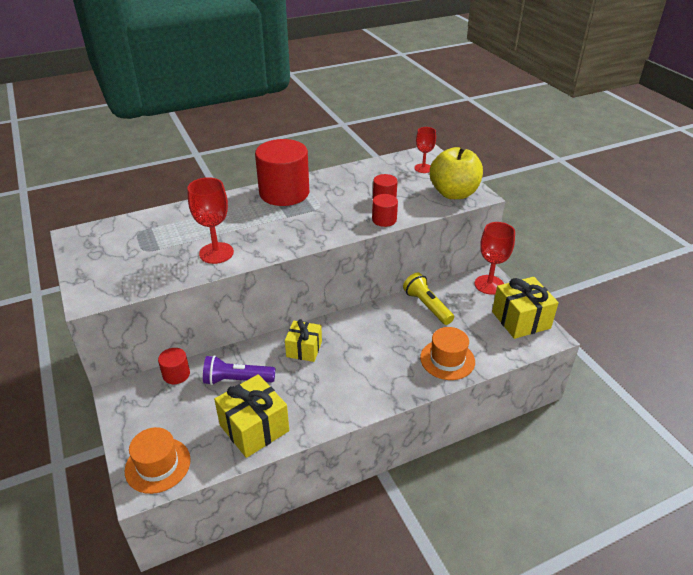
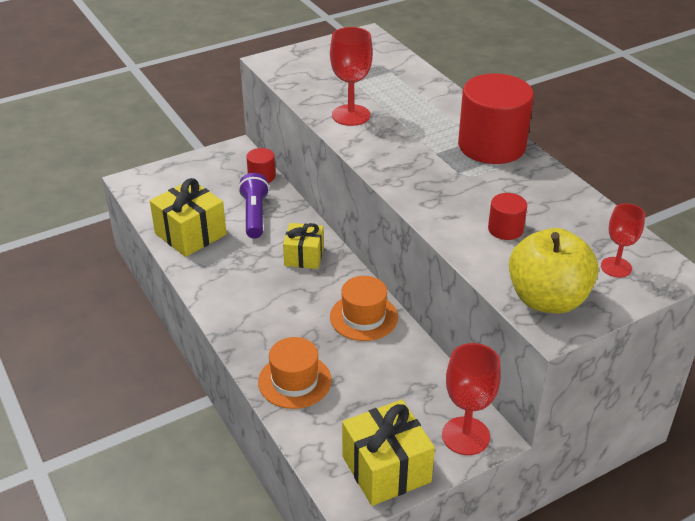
camera: 85 degrees right, 0 degrees up
orange hat [125,427,191,494] -> orange hat moved to [330,276,398,341]
red cylinder [372,194,398,227] -> none
yellow flashlight [403,273,454,325] -> none

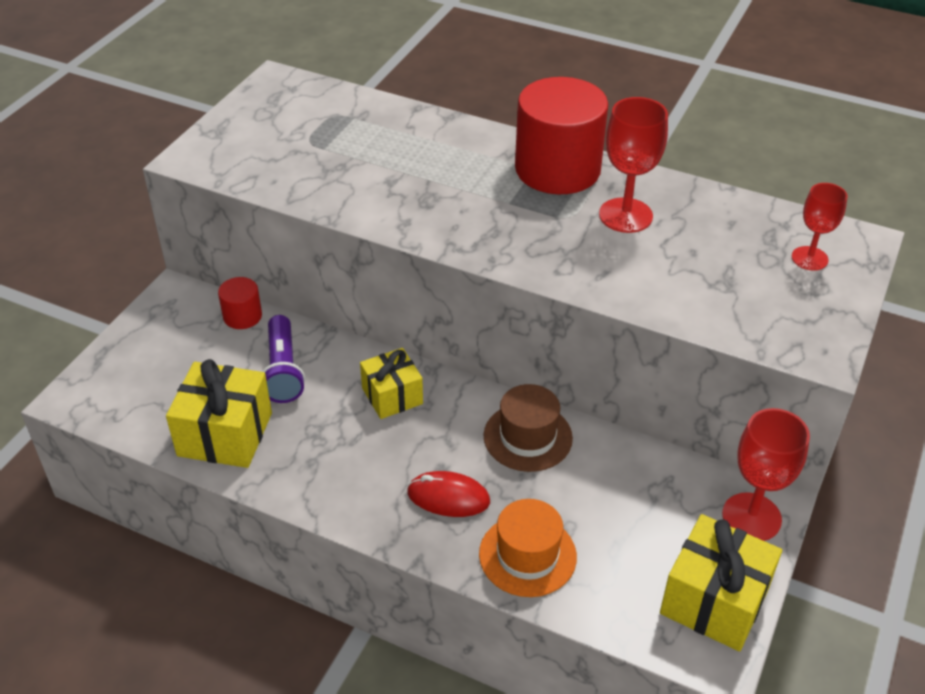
camera: 35 degrees left, 5 degrees up
purple flashlight [238,173,269,239] -> purple flashlight turned 150 degrees counterclockwise [262,315,305,403]
red goblet [330,27,373,126] -> red goblet moved to [599,97,668,233]
orange hat [330,276,398,341] -> brown hat [484,384,573,472]
red cylinder [488,193,527,240] -> none
yellow apple [509,228,598,313] -> none
none -> red mouse [407,471,490,517]

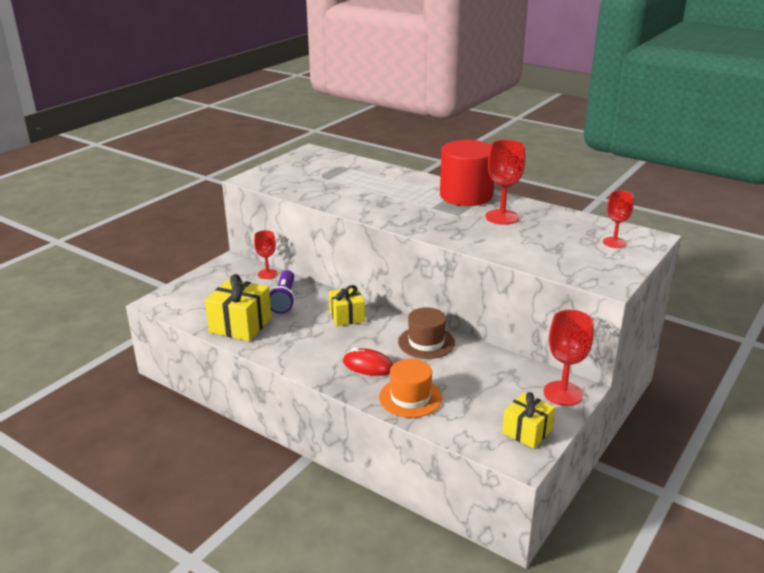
camera: 10 degrees right, 15 degrees down
red cylinder [218,277,262,329] -> red goblet [254,230,277,279]
yellow gift [660,514,782,651] -> yellow gift [502,392,555,448], size x0.65

